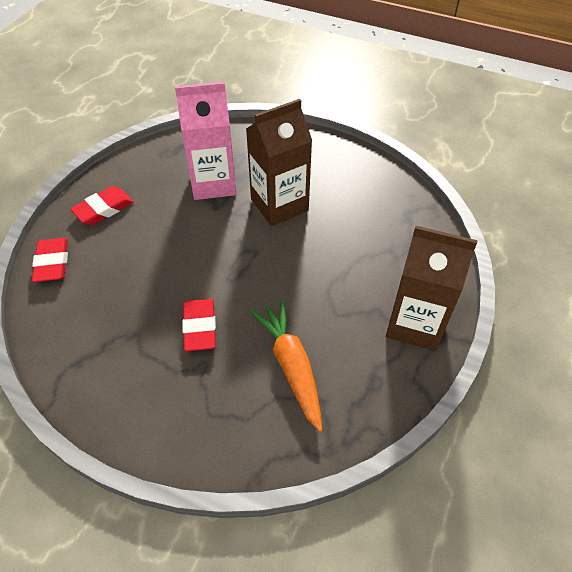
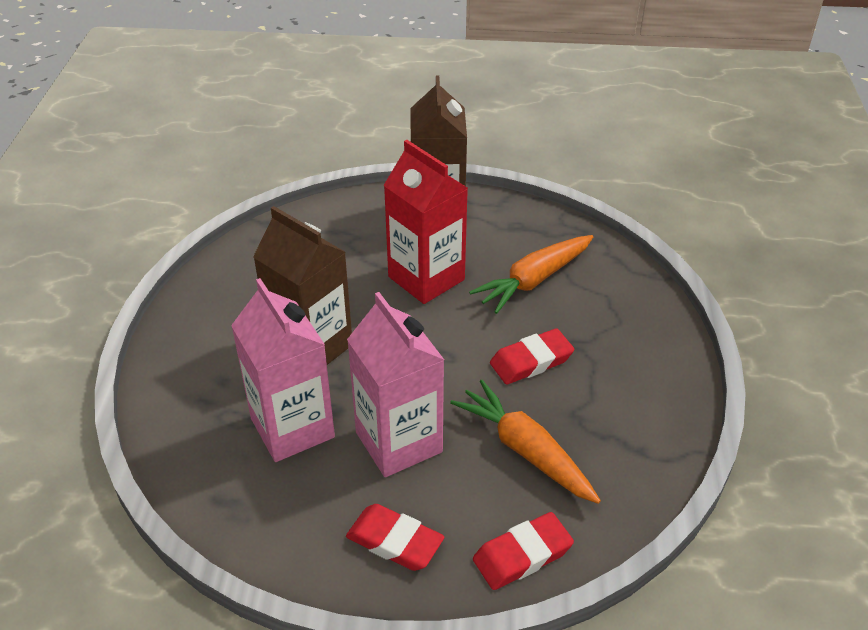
camera: 110 degrees left, 10 degrees down
none -> pink carton [347,292,444,477]
none -> red carton [384,140,468,304]
none -> orange carrot [450,380,601,504]

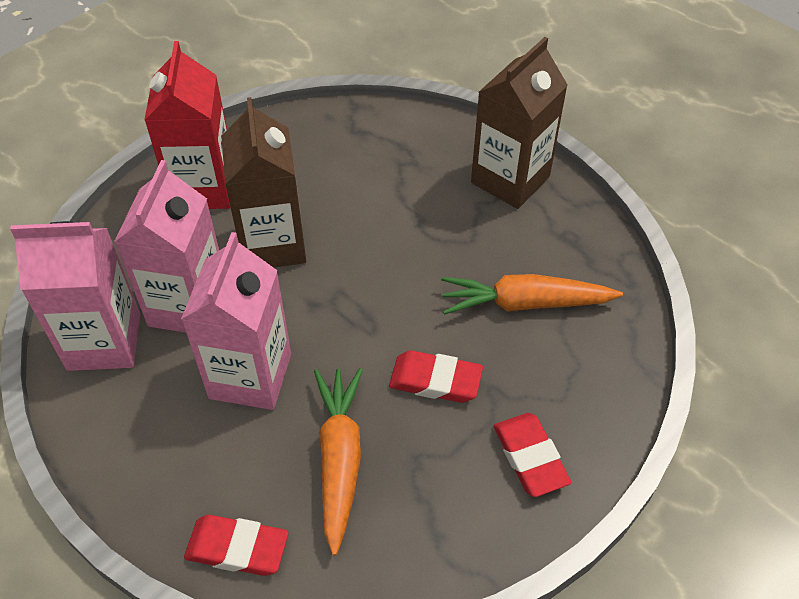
camera: 40 degrees right, 10 degrees up
red eraser [346,504,444,571] -> red eraser moved to [494,413,571,497]
red carton [384,140,468,304] -> red carton moved to [144,41,230,209]
none -> pink carton [10,221,141,371]

